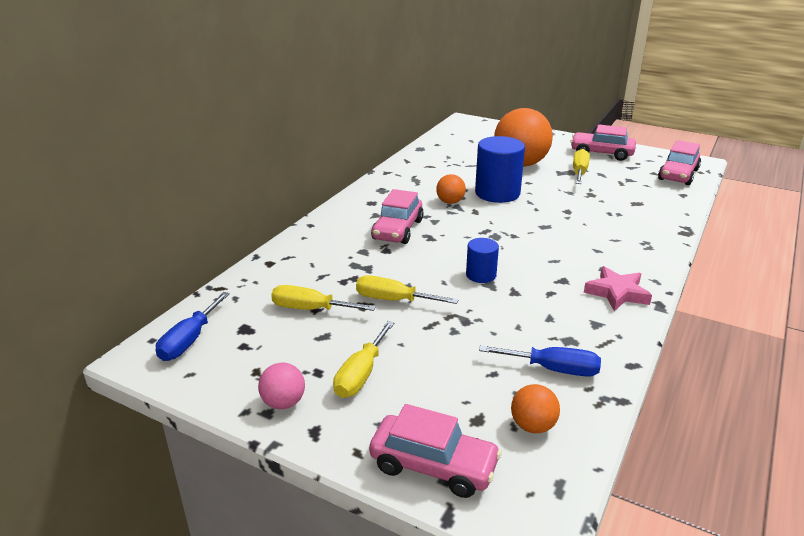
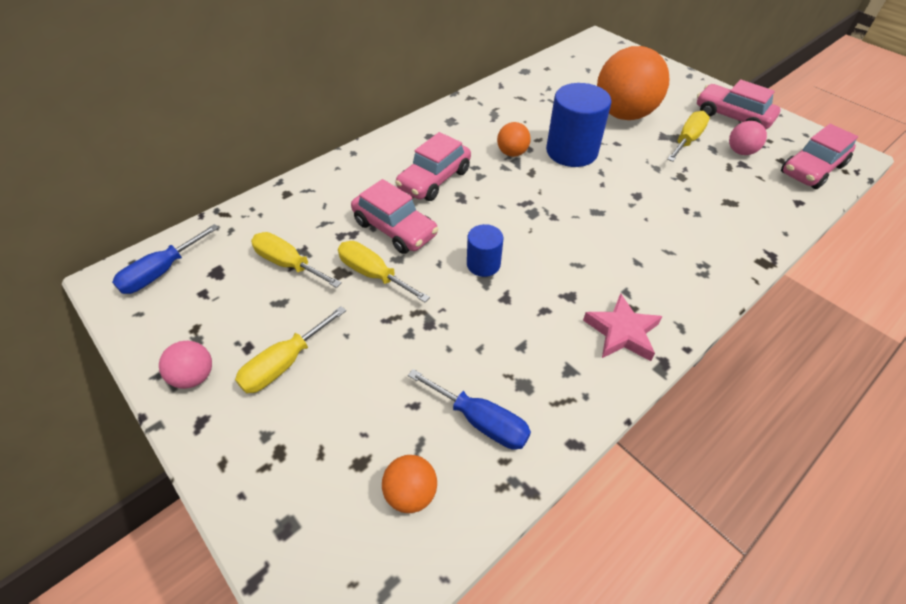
camera: 20 degrees right, 20 degrees up
pink car [369,404,502,498] -> pink car moved to [351,179,439,254]
none -> pink ball [729,121,767,155]

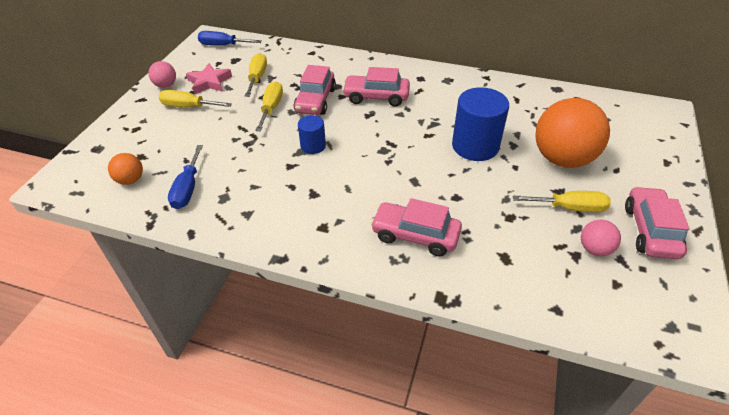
camera: 60 degrees right, 5 degrees down
orange ball [497,122,531,157] -> none
pink star [583,293,663,361] -> pink star moved to [186,63,232,94]
pink car [781,124,858,189] -> pink car moved to [370,198,462,257]

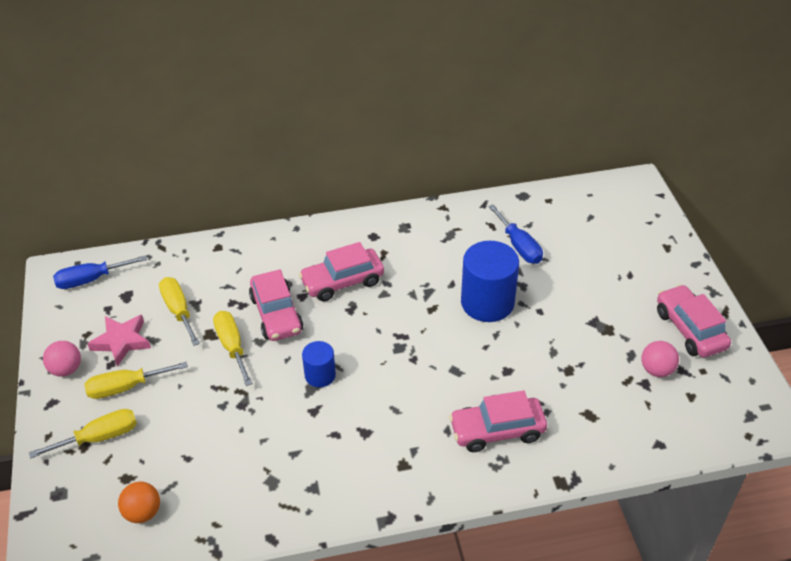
camera: 30 degrees left, 0 degrees up
blue screwdriver [168,145,203,209] -> blue screwdriver moved to [488,204,543,264]
yellow screwdriver [513,191,611,212] -> yellow screwdriver moved to [29,409,137,459]
orange ball [535,98,610,168] -> none

